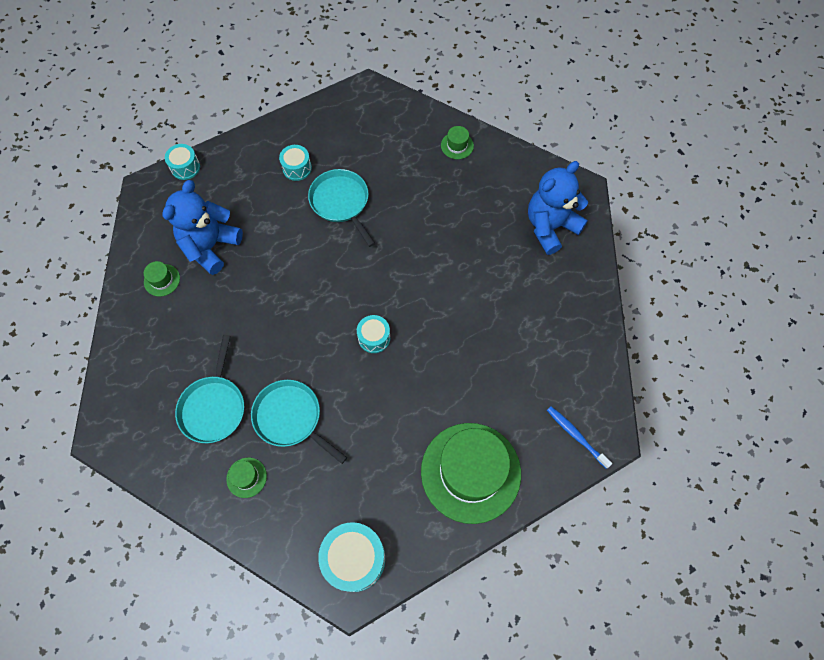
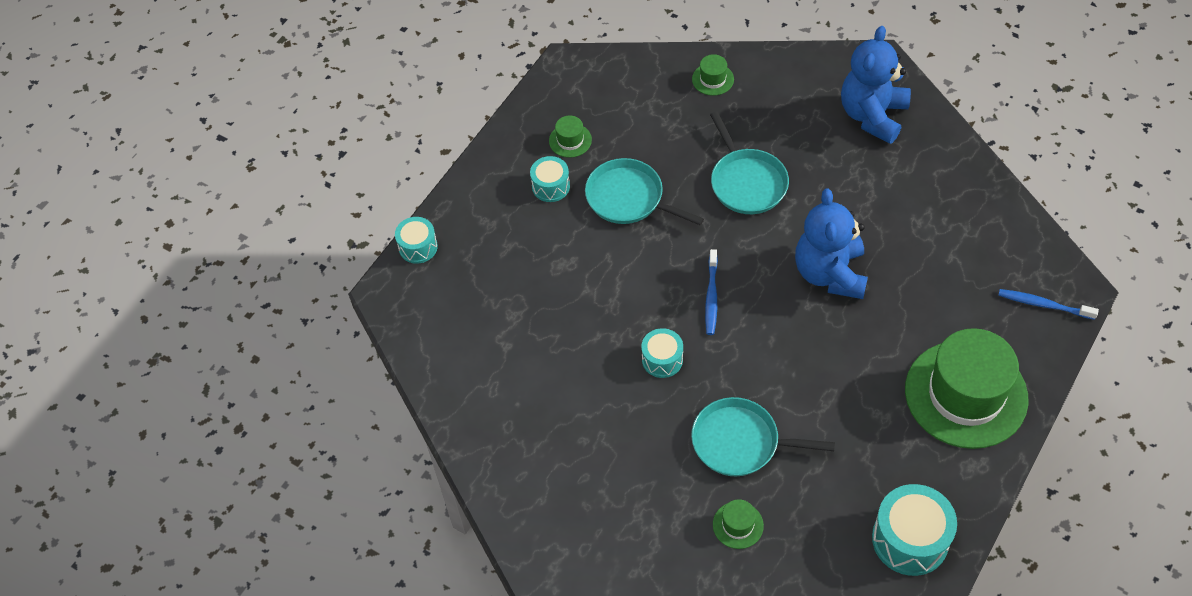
camera: 25 degrees left, 10 degrees down
green hat [144,261,180,296] -> green hat moved to [549,115,592,158]
blue teddy bear [162,180,243,275] -> blue teddy bear moved to [795,188,868,299]
turquoise pan [175,335,244,443] -> turquoise pan moved to [710,111,789,214]
turquoise drum [357,315,390,353] -> turquoise drum moved to [642,328,683,378]
none -> blue toothbrush [705,249,718,335]

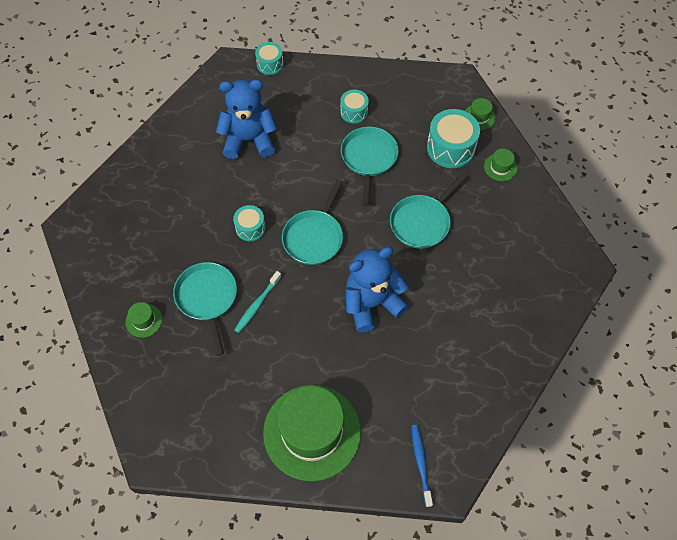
camera: 60 degrees right, 5 degrees up
green hat [549,115,592,158] -> green hat moved to [465,98,496,130]
blue toothbrush [705,249,718,335] -> turquoise pan [282,179,343,265]
blue teddy bear [841,26,911,144] -> blue teddy bear moved to [216,79,277,159]
turquoise drum [872,484,957,576] -> turquoise drum moved to [427,109,480,168]
none -> turquoise toothbrush [234,271,282,333]

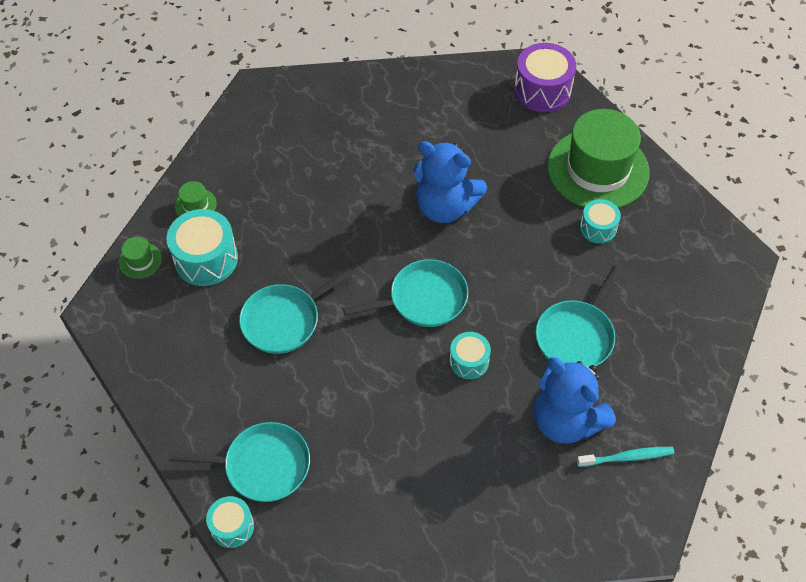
camera: 130 degrees left, 5 degrees down
green hat [126,302,162,338] -> none
blue teddy bear [216,79,277,159] -> blue teddy bear moved to [534,357,616,444]
turquoise toothbrush [234,271,282,333] -> turquoise toothbrush moved to [577,447,674,467]
turquoise drum [340,90,369,123] -> turquoise drum moved to [580,199,621,244]
turquoise pan [390,174,466,249] -> turquoise pan moved to [169,422,310,502]
blue toothbrush [411,425,433,507] -> purple drum [514,43,576,112]

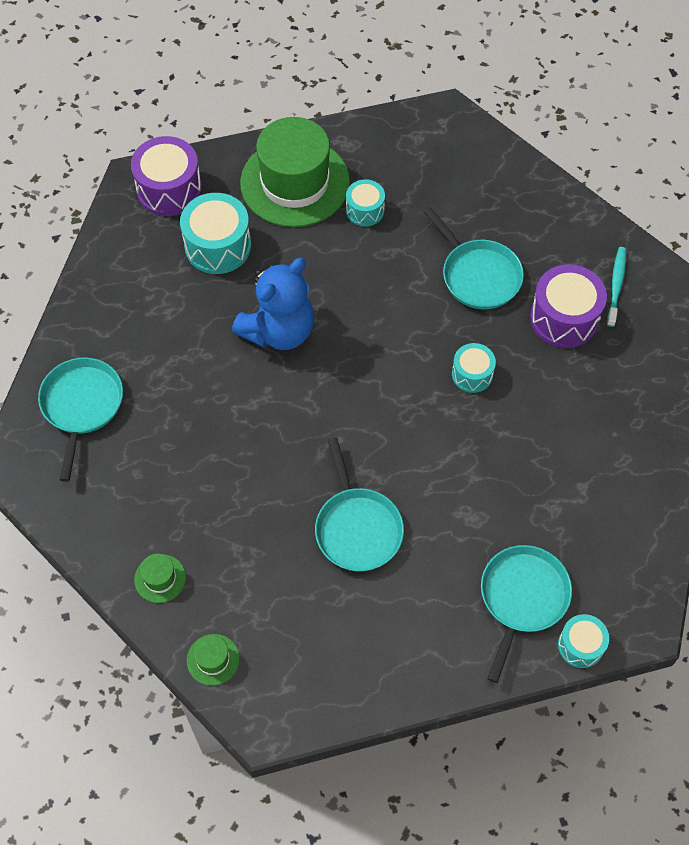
camera: 70 degrees left, 5 degrees up
turquoise drum [166,209,238,286] -> turquoise drum moved to [180,193,251,274]
turquoise pan [343,259,468,327] -> turquoise pan moved to [38,358,123,482]
blue teddy bear [534,357,616,444] -> purple drum [530,264,607,348]

